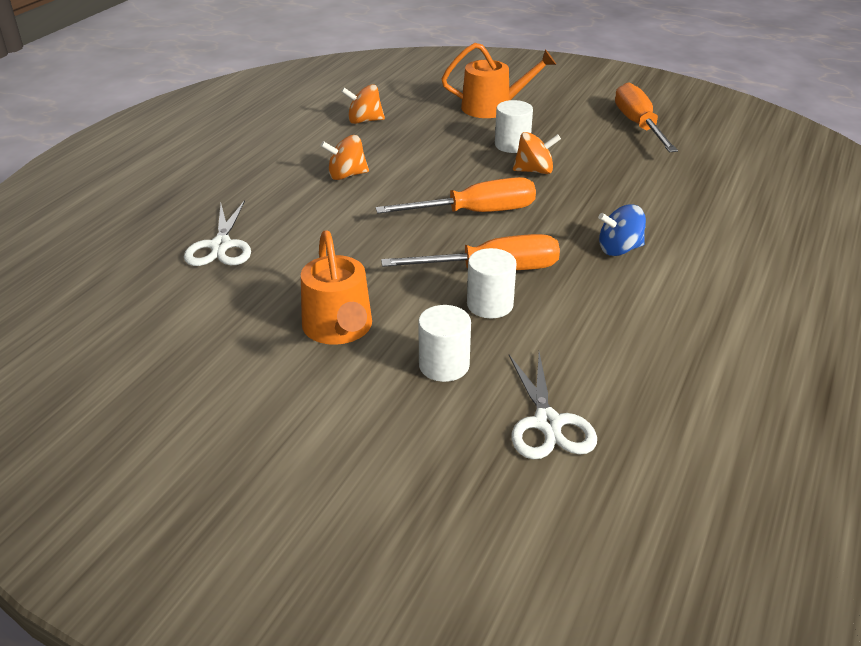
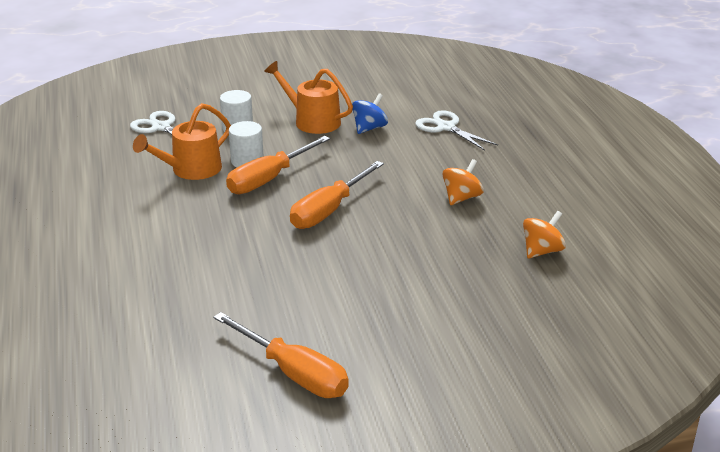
camera: 140 degrees right, 5 degrees down
orange watering can [442,43,556,118] -> orange watering can moved to [133,103,231,180]
white cylinder [495,100,533,153] -> none
orange spinning top [513,132,561,174] -> none
blue spinning top [598,205,646,256] -> blue spinning top moved to [352,93,388,134]

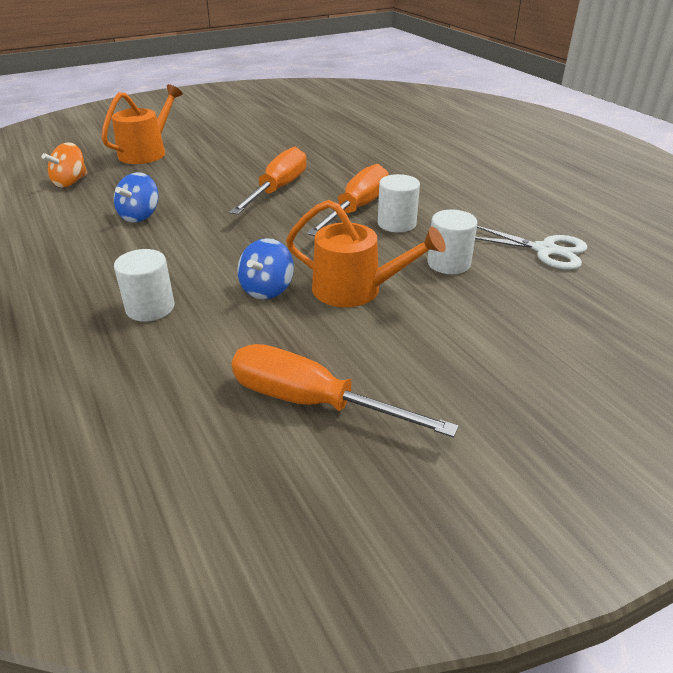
camera: 165 degrees right, 5 degrees up
orange watering can [133,103,231,180] -> orange watering can moved to [101,84,183,164]
orange screwdriver [213,312,349,398] -> orange screwdriver moved to [232,344,459,438]
white scissors [415,110,498,151] -> white cylinder [114,249,174,322]
orange spinning top [443,159,484,205] -> blue spinning top [114,172,159,223]

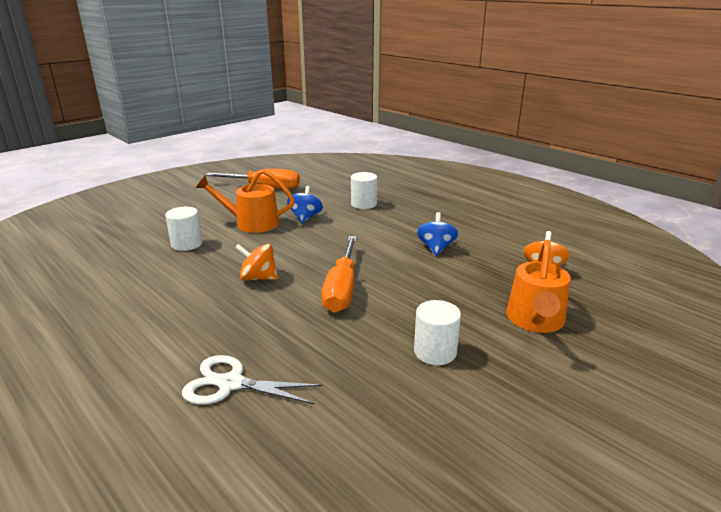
camera: 165 degrees right, 10 degrees down
orange screwdriver [307,164,389,236] -> orange spinning top [235,244,278,281]
white cylinder [378,174,420,233] -> white cylinder moved to [414,300,461,365]
white scissors [475,226,587,270] -> white scissors moved to [182,355,323,405]

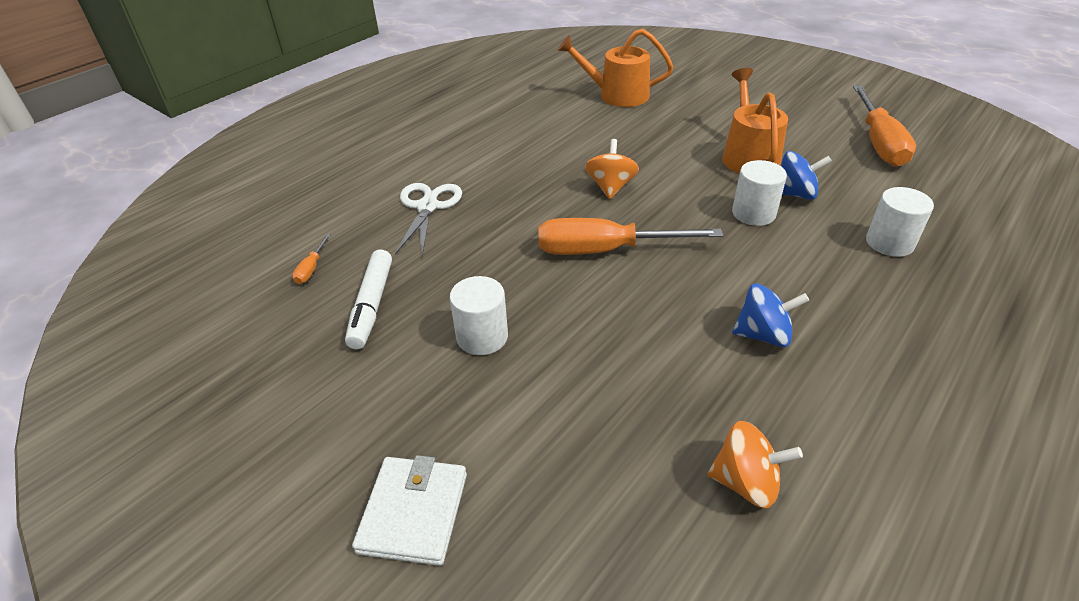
camera: 85 degrees right, 15 degrees up
white cylinder [165,207,203,251] -> white cylinder moved to [732,160,787,226]
orange watering can [506,240,571,333] -> orange watering can moved to [557,29,674,107]
none -> orange screwdriver [292,234,331,284]
none -> white marker [345,249,392,349]
none -> white wallet [352,455,467,566]

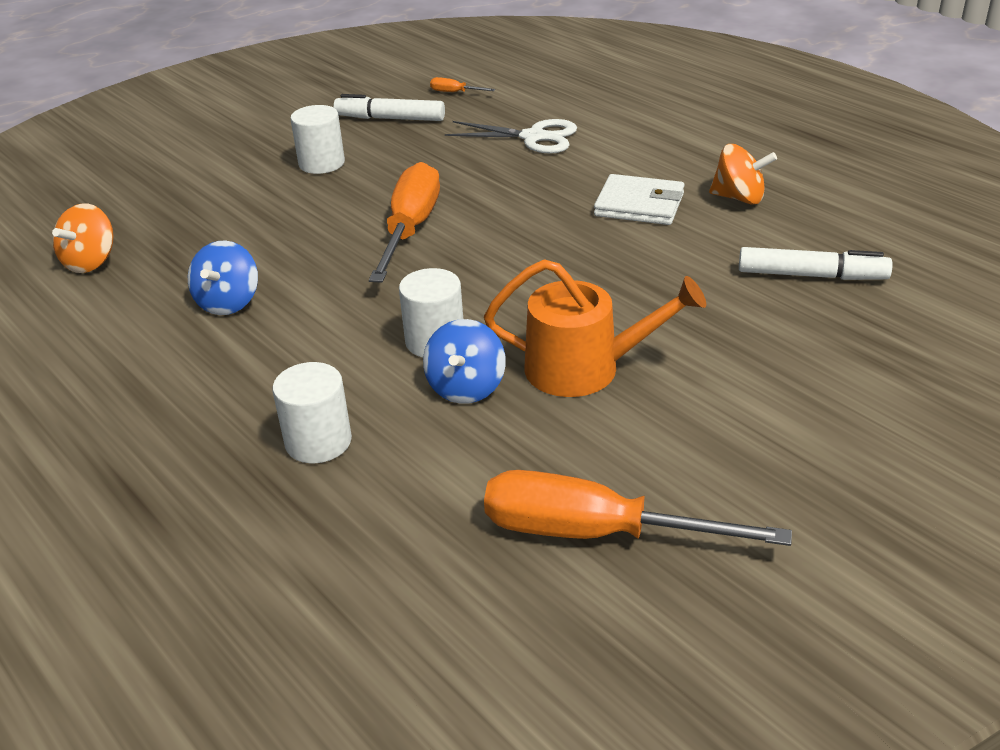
camera: 100 degrees right, 5 degrees down
white wallet [352,455,467,566] -> white wallet moved to [594,174,685,225]
orange watering can [557,29,674,107] -> white marker [739,247,893,280]
orange spinning top [585,139,639,199] -> orange spinning top moved to [709,144,777,204]

